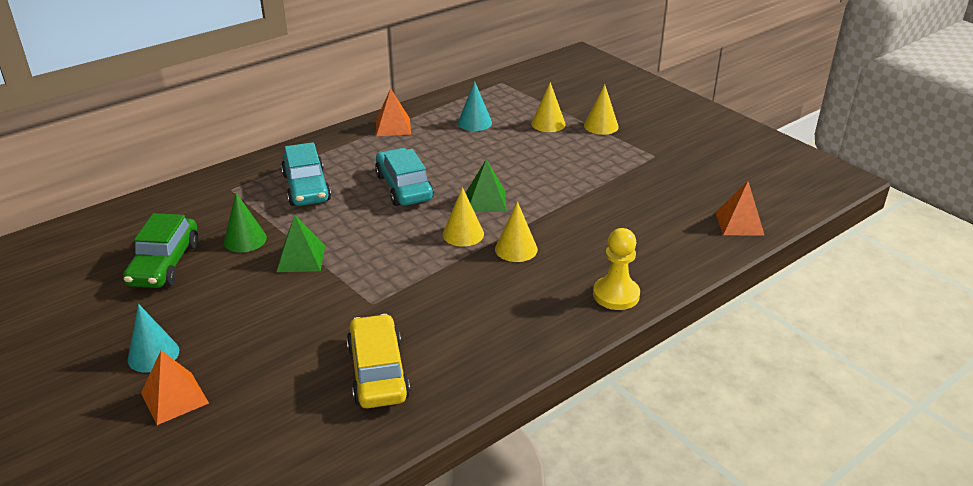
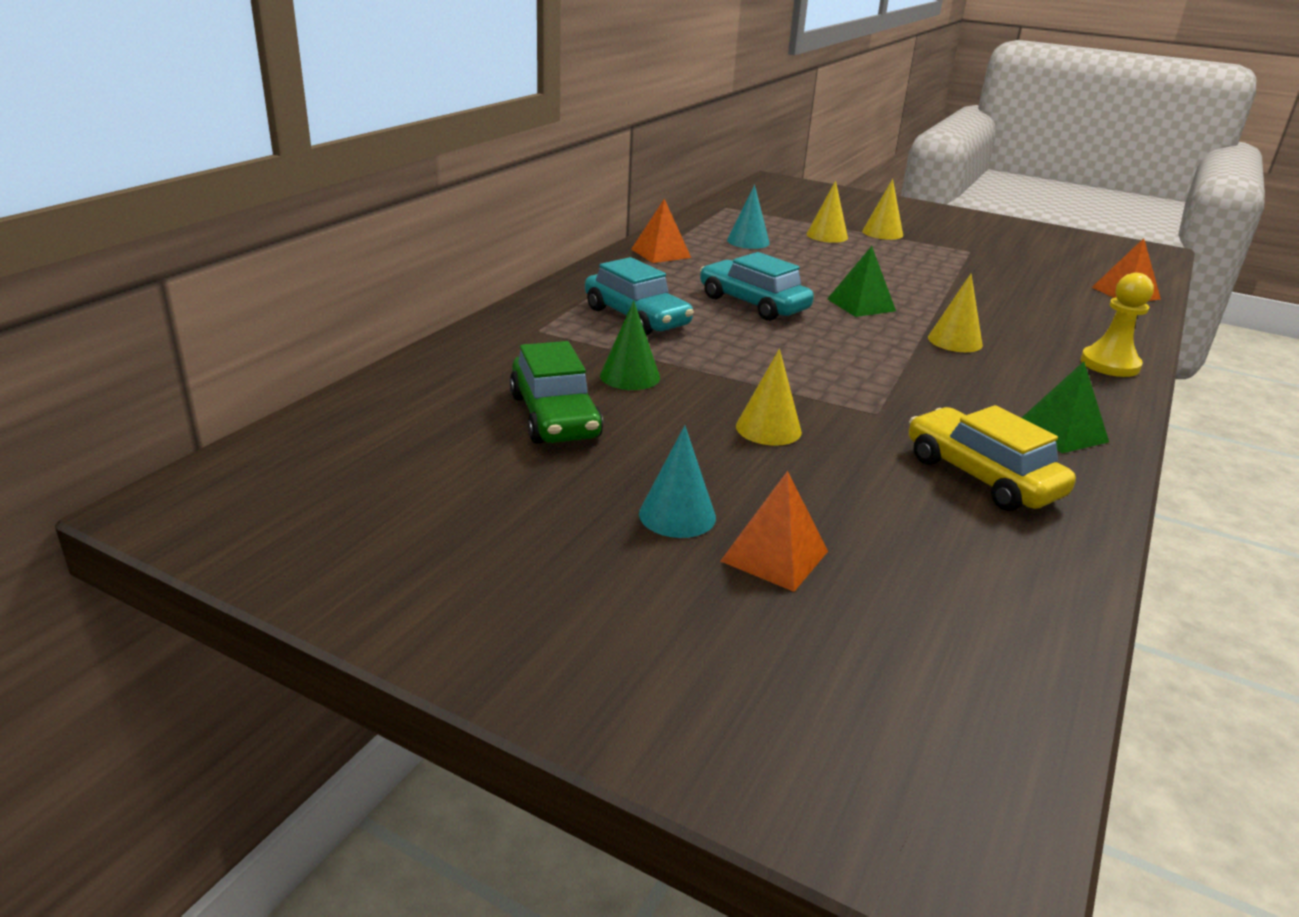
camera: 25 degrees left, 5 degrees down
green pyramid [277,215,325,272] -> green pyramid moved to [1022,361,1109,453]
yellow cone [443,187,484,247] -> yellow cone moved to [736,349,802,446]

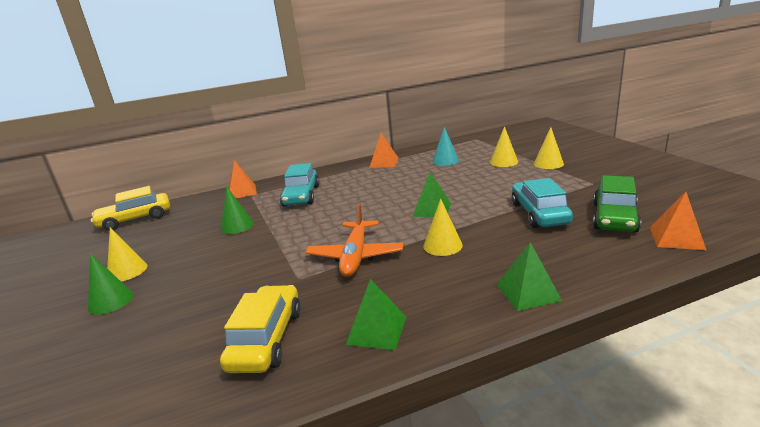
camera: 45 degrees right, 5 degrees down
green car [510,341,603,444] -> green car moved to [593,175,641,233]
turquoise cone [639,425,716,538] -> green cone [88,254,134,315]
turquoise car [700,252,814,321] -> turquoise car moved to [512,178,573,228]
orange pyramid [720,471,828,592] -> orange pyramid moved to [229,160,257,198]
yellow cone [736,349,802,446] -> yellow cone moved to [107,228,147,281]
yellow pawn [1081,273,1154,377] -> green pyramid [496,242,562,311]
none -> yellow car [90,186,170,231]
none -> orange plane [305,203,403,277]

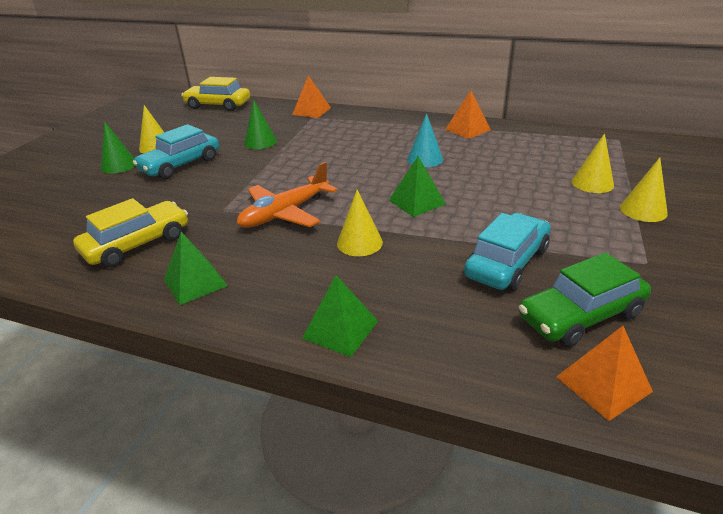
camera: 40 degrees right, 10 degrees up
turquoise car [280,163,320,207] -> turquoise car moved to [133,124,219,179]
turquoise cone [433,127,459,166] -> turquoise cone moved to [407,113,443,167]

